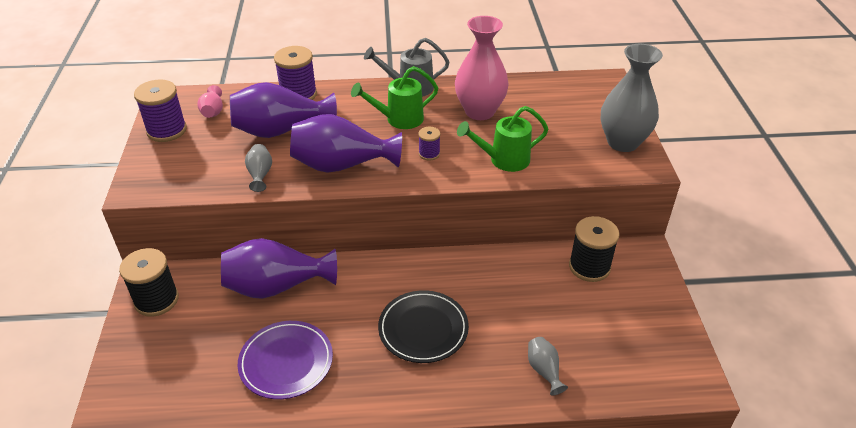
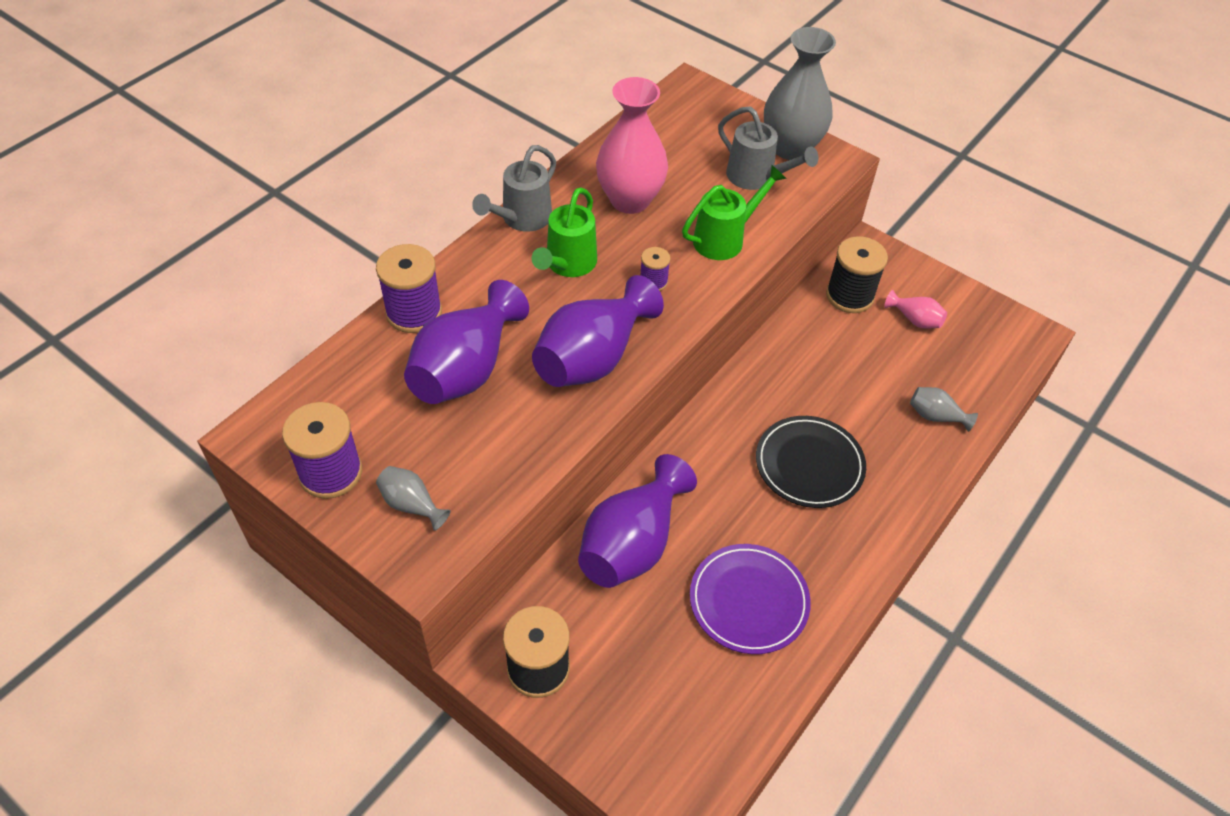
camera: 50 degrees left, 10 degrees up
pink vase [197,85,223,118] -> pink vase moved to [884,290,947,329]
grey vase [245,144,272,192] -> grey vase moved to [376,466,451,531]
green watering can [457,106,548,172] -> green watering can turned 150 degrees counterclockwise [682,165,787,260]
none -> grey watering can [718,107,819,190]

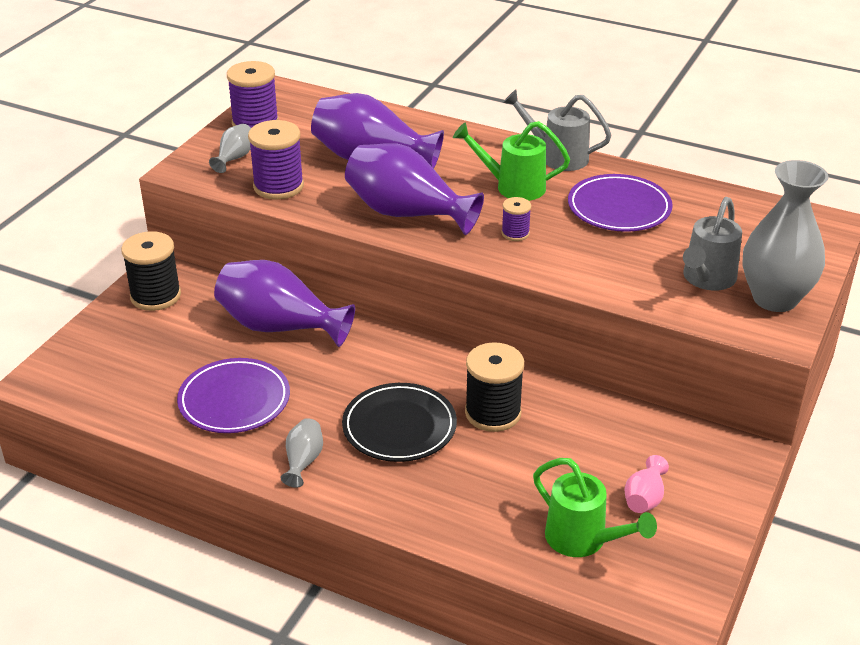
camera: 80 degrees right, 15 degrees down
purple spool [376,244,442,333] -> purple spool moved to [248,120,304,199]
pink vase [596,77,668,214] -> purple plate [568,174,673,232]
green watering can [682,165,787,260] -> green watering can moved to [533,458,657,557]
black spool [826,236,888,313] -> black spool moved to [465,342,524,432]
grey vase [910,387,978,432] -> grey vase moved to [281,418,323,488]

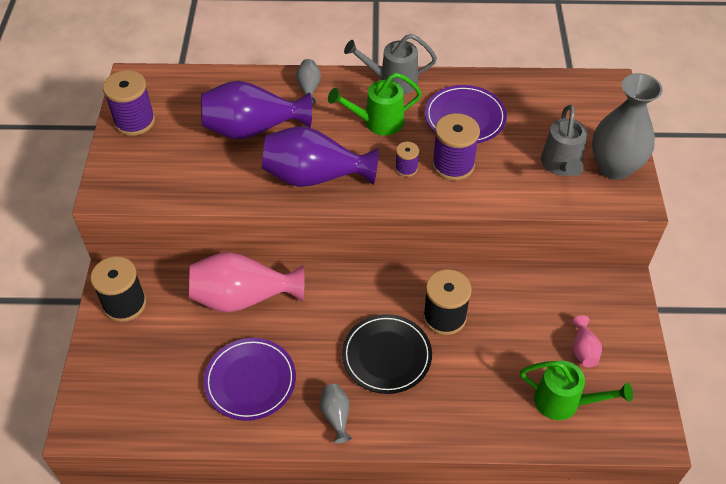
camera: 25 degrees left, 15 degrees up
grey vase [209,124,251,173] -> grey vase moved to [296,59,321,105]
purple vase [214,260,355,347] -> pink vase [189,252,305,313]
purple spool [248,120,304,199] -> purple spool moved to [432,113,480,181]

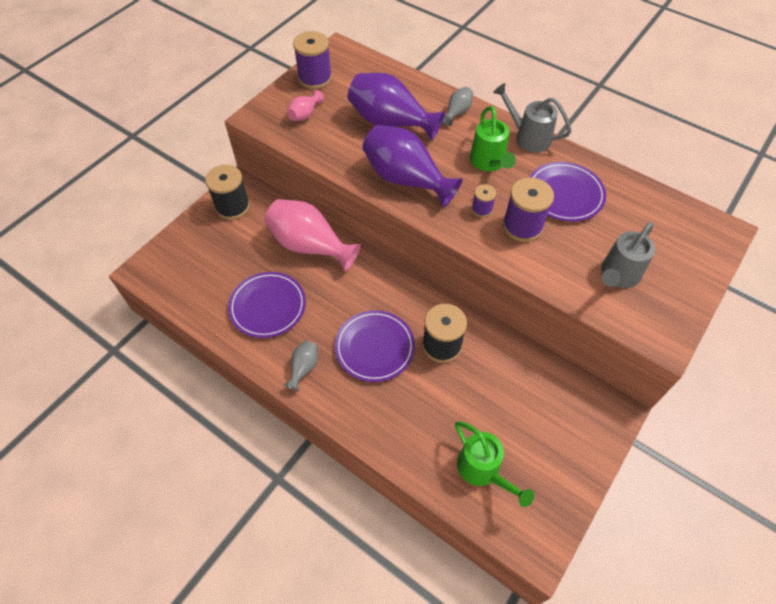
camera: 35 degrees right, 5 degrees up
green watering can [328,73,422,136] -> green watering can turned 120 degrees counterclockwise [470,106,516,171]
black plate [342,314,432,394] -> purple plate [335,310,415,382]
pink vase [572,315,602,367] -> pink vase moved to [287,90,324,121]
grey vase [592,73,663,180] -> none

